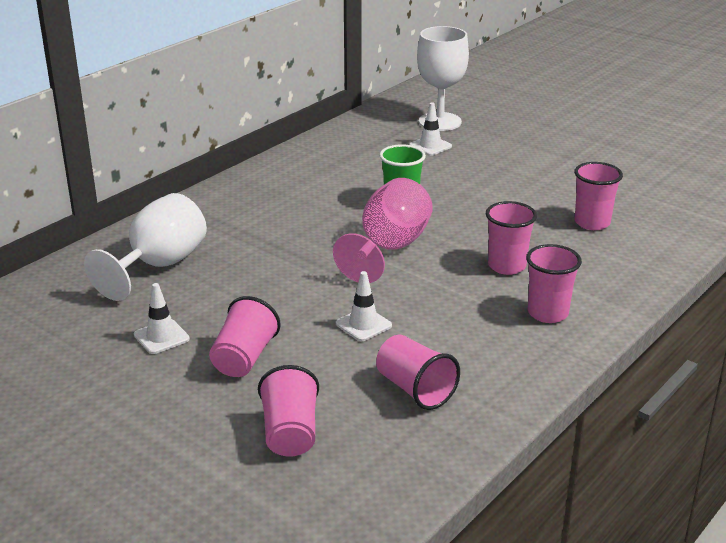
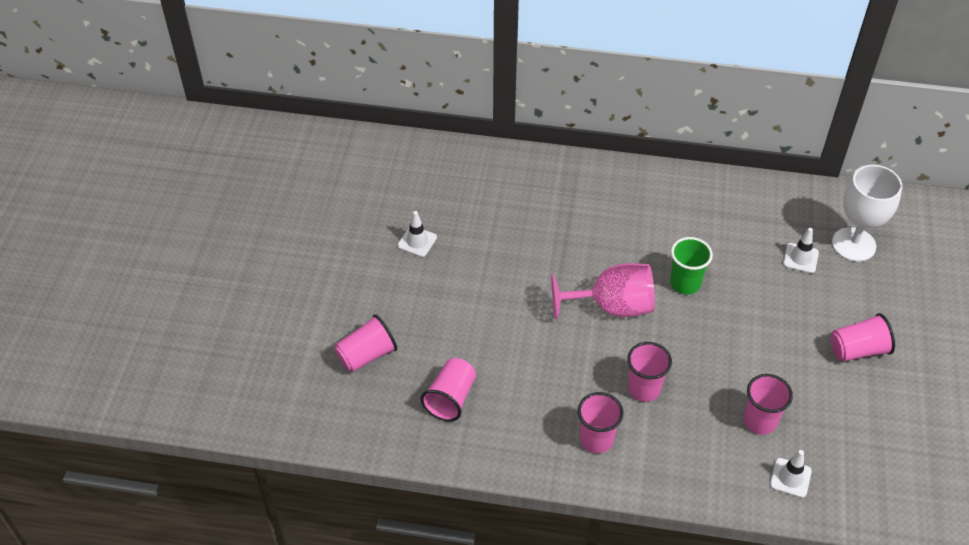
camera: 60 degrees right, 20 degrees up
white goblet [84,193,207,301] -> none
pink cup [209,296,281,377] -> pink cup moved to [830,313,895,362]
white traffic cone [336,271,392,341] -> white traffic cone moved to [770,450,812,498]

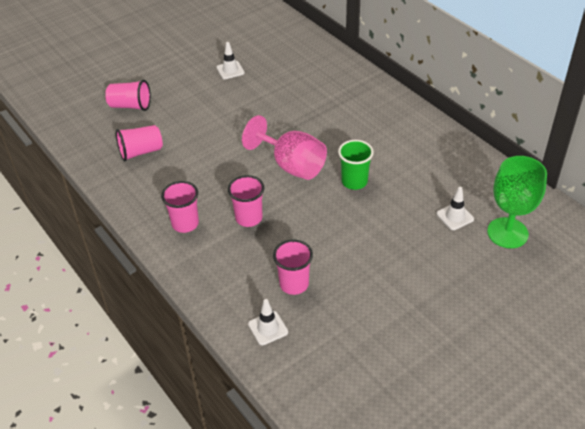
camera: 45 degrees right, 5 degrees down
pink cup [830,313,895,362] -> none
white goblet [832,165,902,262] -> green goblet [487,156,547,248]

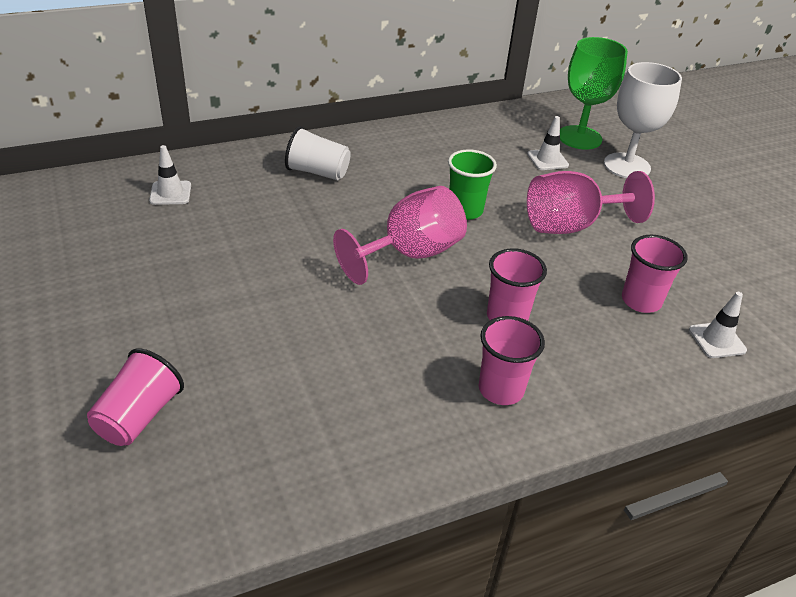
camera: 80 degrees left, 5 degrees down
pink cup [116,125,163,161] -> none
white traffic cone [217,42,245,79] -> white traffic cone moved to [149,145,191,205]
none -> white cup [285,126,351,180]
none -> pink goblet [527,171,655,234]
none -> white goblet [604,62,682,178]

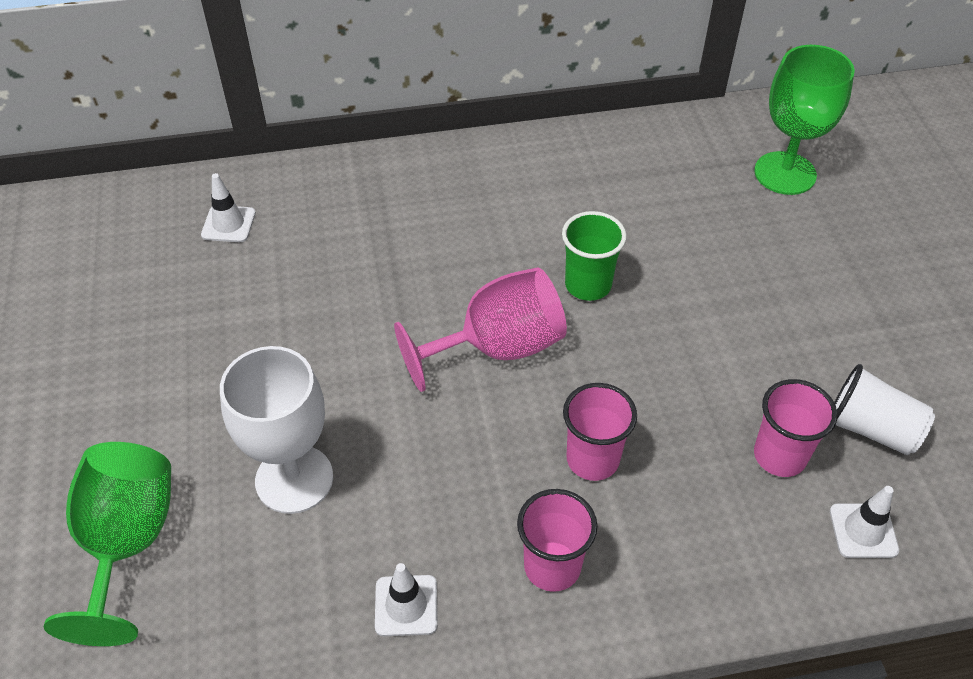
camera: 15 degrees right, 10 degrees up
pink cup [87,349,184,446] -> green goblet [44,442,171,646]
white cup [285,126,351,180] -> white cup moved to [834,364,935,455]
white traffic cone [527,116,569,170] -> white traffic cone moved to [375,563,438,636]
pink goblet [527,171,655,234] -> none
white goblet [604,62,682,178] -> white goblet moved to [220,346,333,514]

